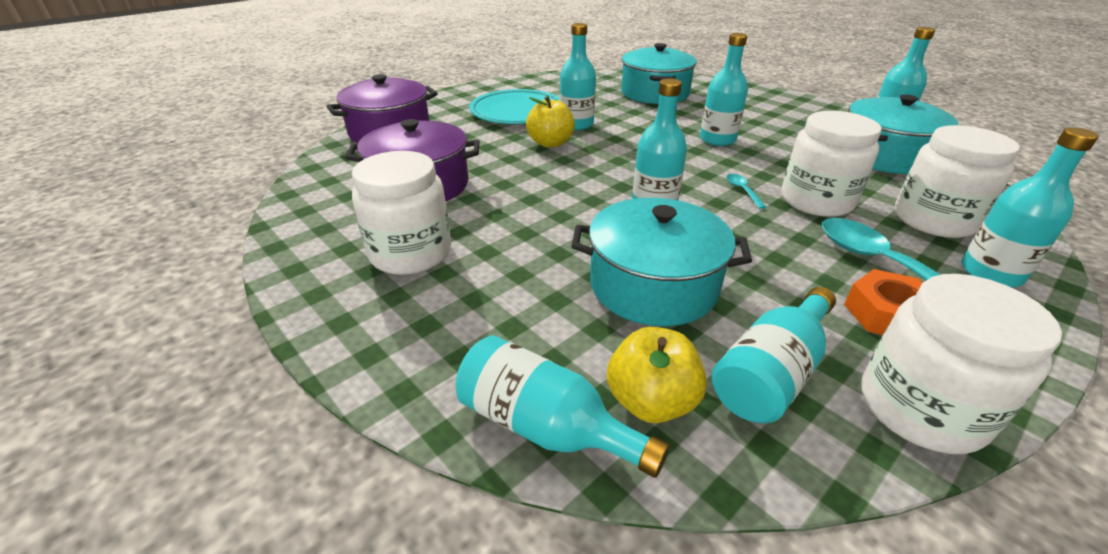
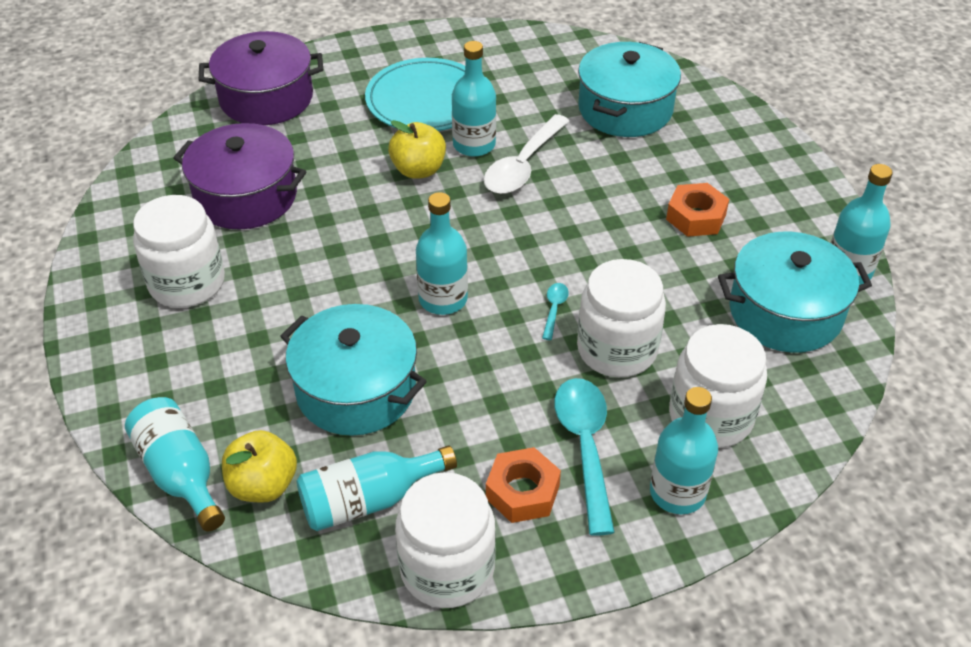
camera: 25 degrees right, 10 degrees up
turquoise bottle [700,33,748,146] -> none
none -> white spoon [484,114,569,194]
none -> orange nut [666,183,729,237]

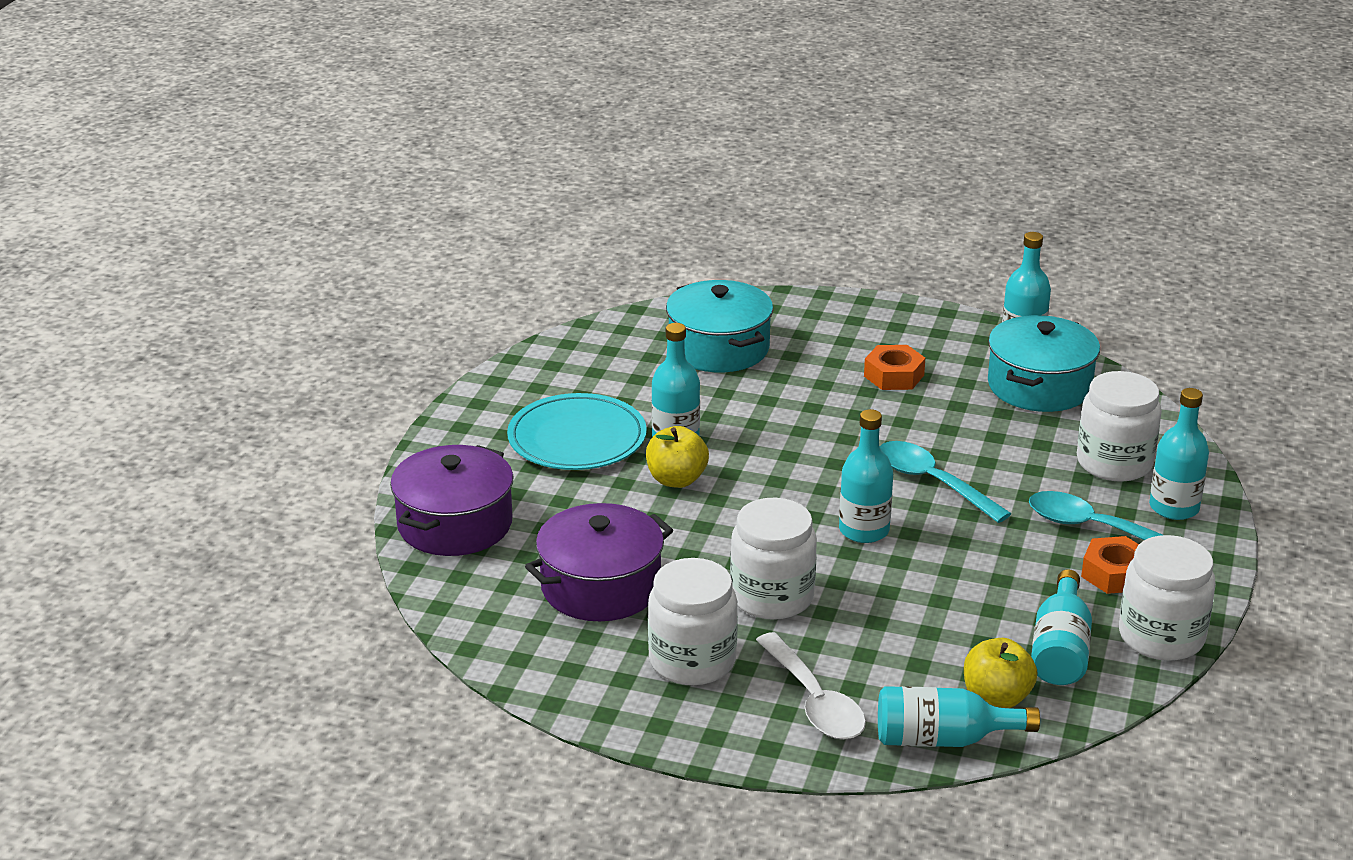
camera: 55 degrees left, 15 degrees down
turquoise pot [280,304,427,436] -> none
white spoon [484,114,569,194] -> white spoon moved to [756,632,866,740]
turquoise spoon [542,283,569,340] -> turquoise spoon [880,441,1011,523], size x2.20
white jar [577,259,666,377] -> white jar moved to [730,498,817,620]

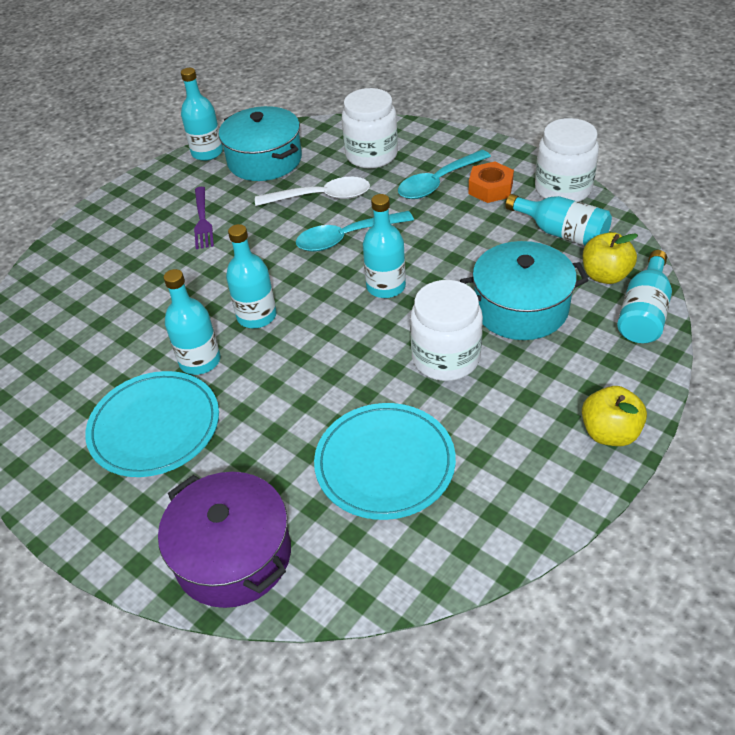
camera: 65 degrees left, 15 degrees up
purple pot [525,503,673,621] -> turquoise plate [314,403,456,520]
yellow apple [646,426,709,488] -> yellow apple moved to [582,386,647,446]
white jar [648,558,738,685] -> none
turquoise pot [666,280,773,372] -> turquoise pot moved to [460,241,589,340]
white spoon [756,632,866,740] -> white spoon moved to [255,177,370,206]
orange nut [864,345,925,390] -> purple fork [194,187,214,249]
turquoise bottle [1149,388,1209,520] -> turquoise bottle moved to [226,224,277,328]

